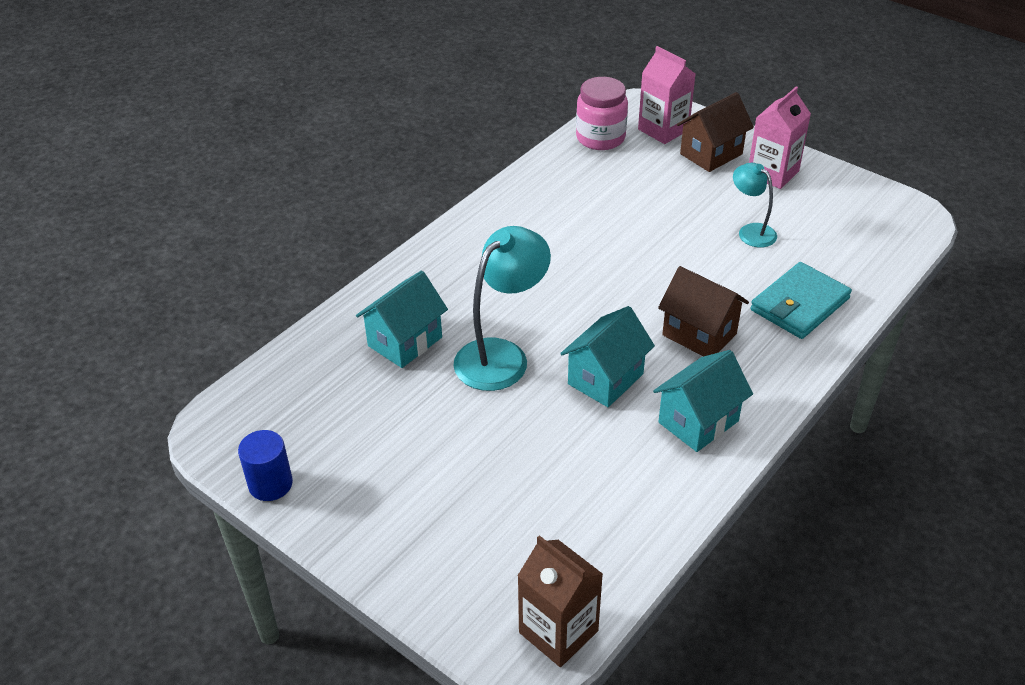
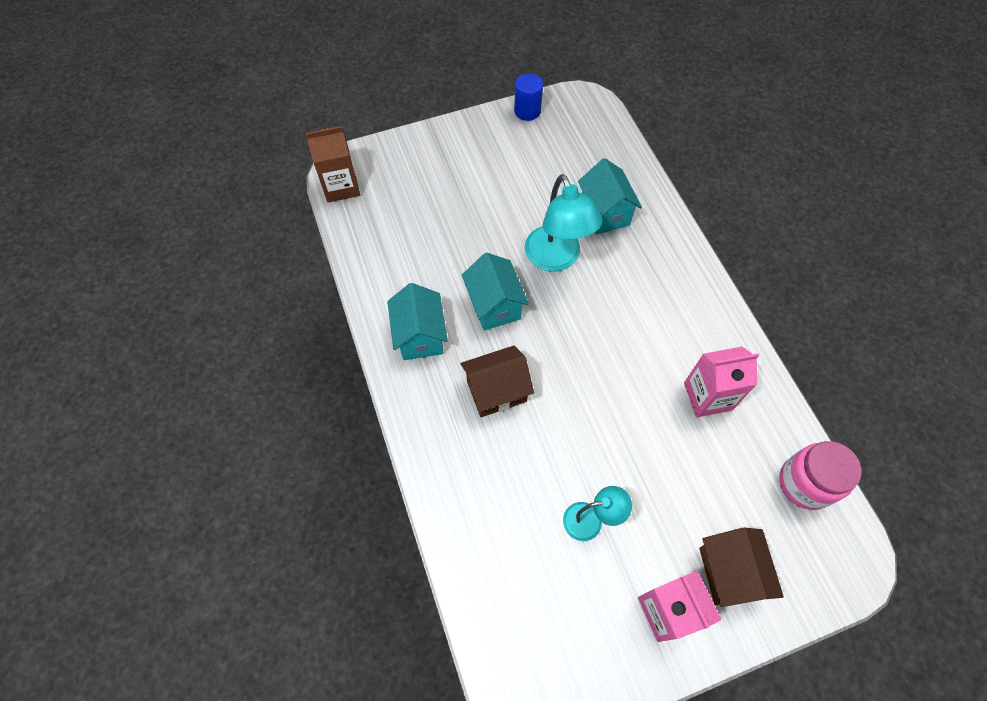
camera: 120 degrees right, 20 degrees up
pink carton [638,46,695,144] -> pink carton moved to [684,347,759,417]
turquoise wallet [750,262,852,339] -> none

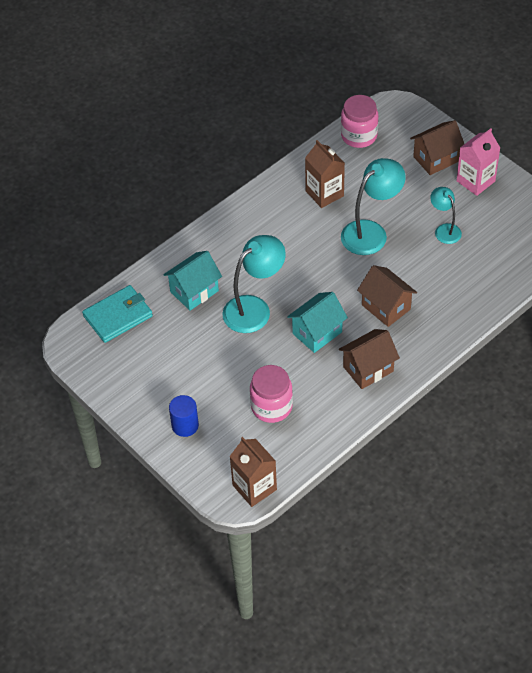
camera: 110 degrees left, 10 degrees down
turquoise house [387,283,448,360] -> brown house [339,329,400,389]
blue cylinder [514,73,543,121] -> blue cylinder moved to [169,395,199,437]
pink carton [684,347,759,417] -> brown carton [305,140,345,208]
none -> turquoise wallet [82,285,153,343]
none -> pink jar [250,365,293,423]
none -> turquoise lamp [341,158,406,255]

